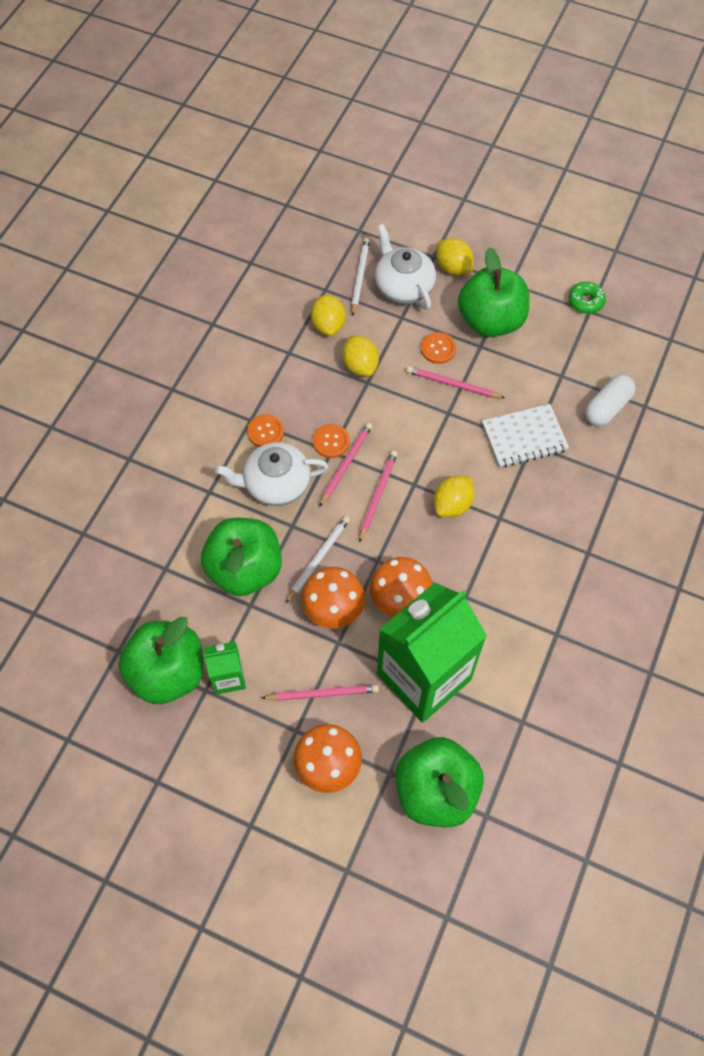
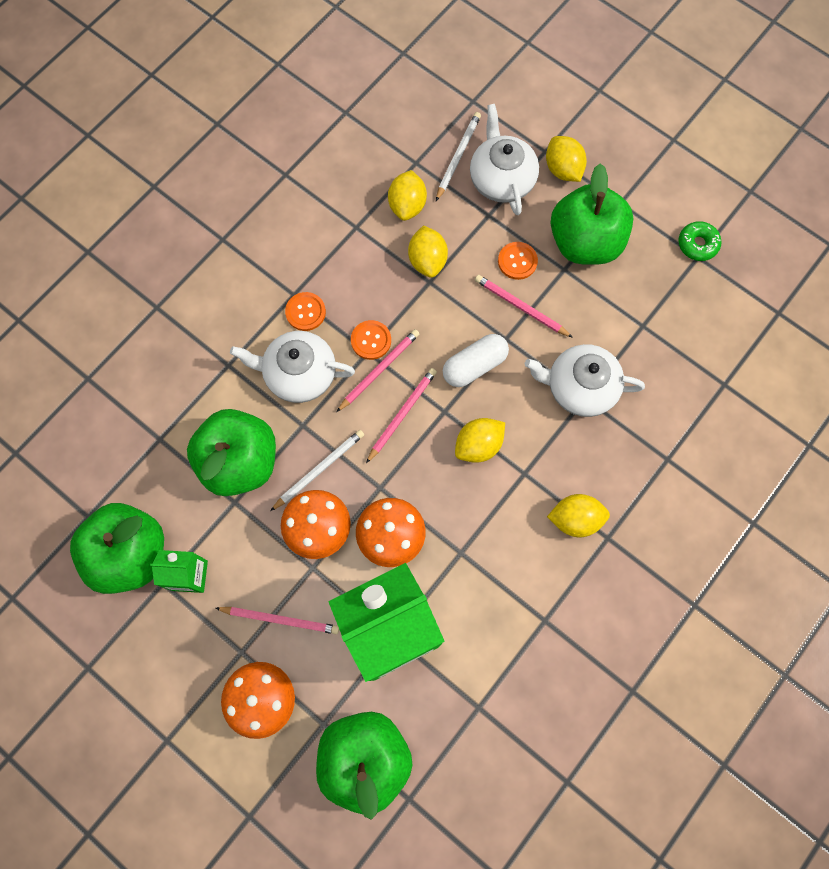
camera: 15 degrees right, 10 degrees up
white notebook [482,404,569,468] -> white teapot [525,344,645,417]
white capsule [585,375,636,427] -> white capsule moved to [443,334,509,387]
none -> yellow lemon [547,494,610,538]

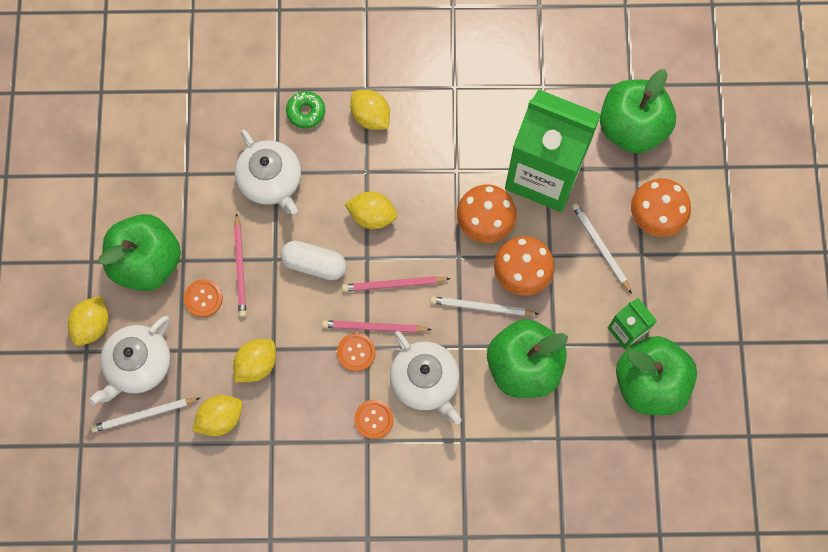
camera: 130 degrees left, 0 degrees up
pink pencil [216,607,339,634] -> white pencil [572,203,632,294]
green donut [678,221,721,261] -> green donut moved to [286,91,325,129]

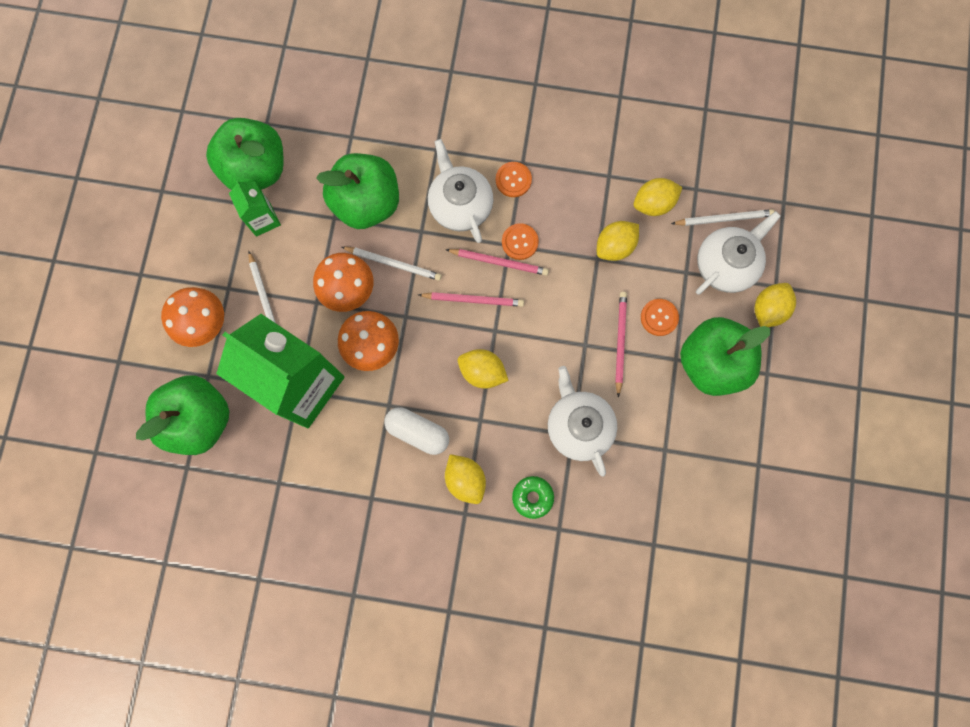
camera: 170 degrees left, 5 degrees up
white capsule [280,240,347,280] -> white capsule moved to [384,407,449,455]

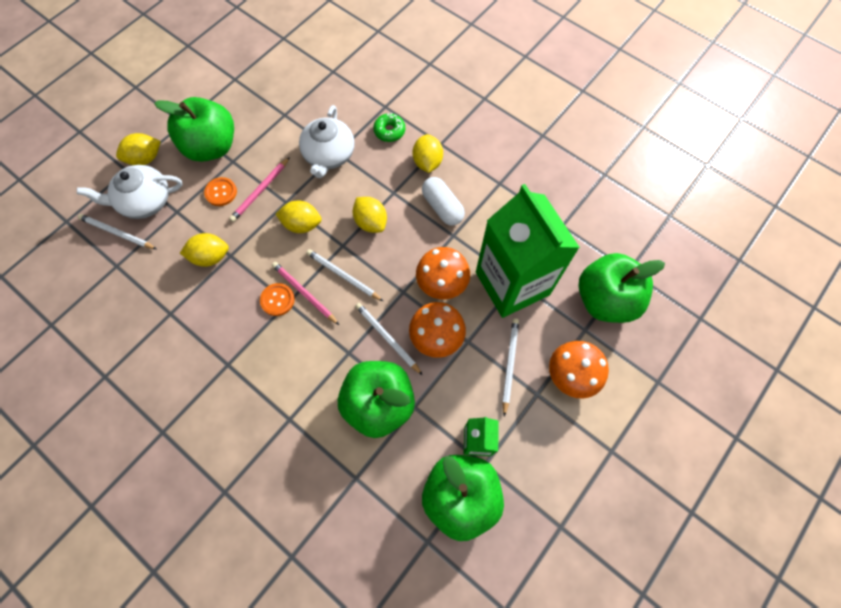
camera: 150 degrees left, 10 degrees down
pink pencil [418,292,524,307] -> white pencil [306,249,383,301]
white teapot [428,139,494,243] -> none
orange button [496,162,532,197] -> none
yellow lemon [634,178,682,216] -> yellow lemon moved to [275,201,322,233]

